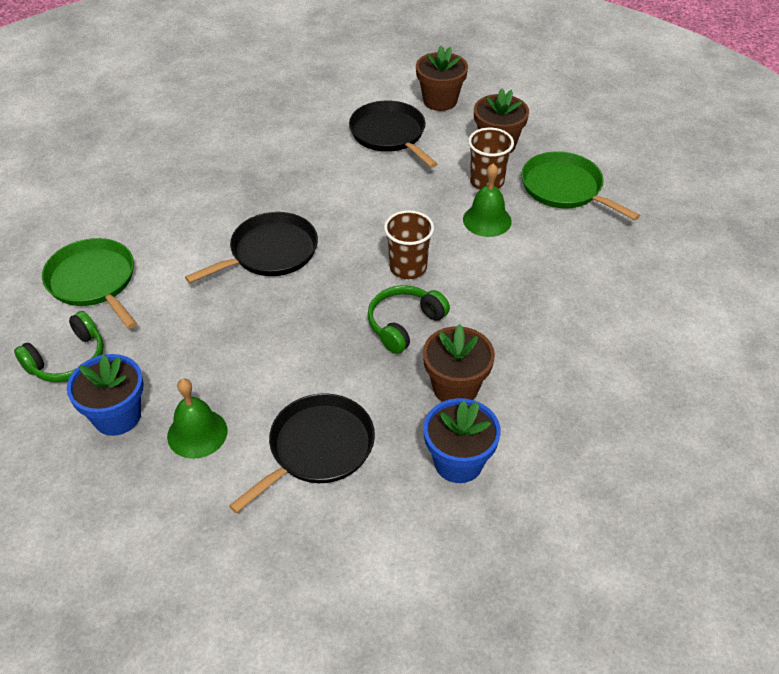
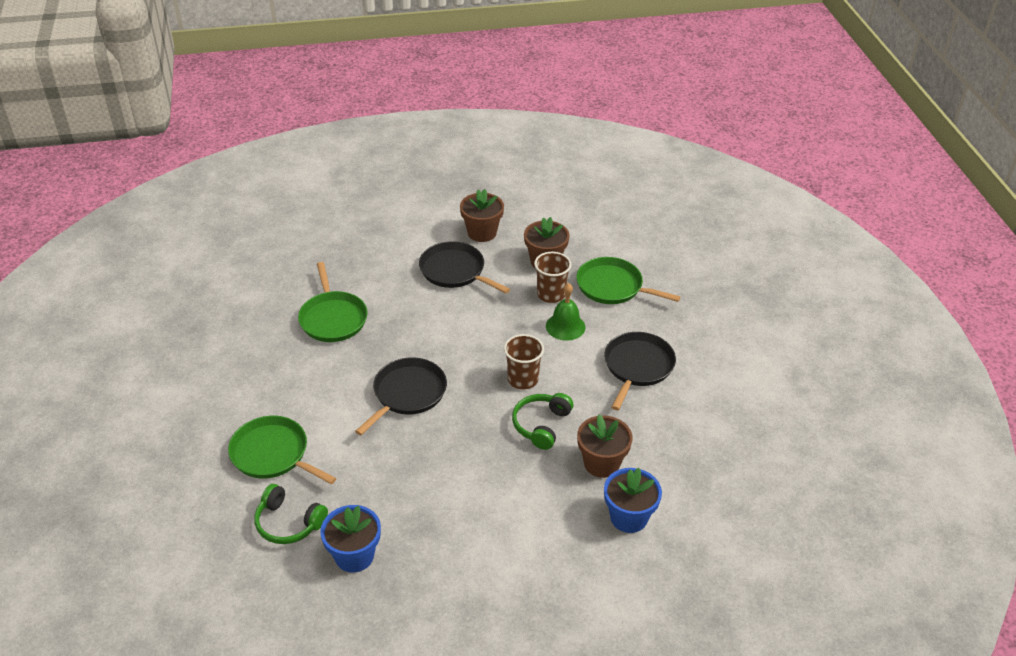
camera: 20 degrees left, 5 degrees down
green headphones [14,311,104,383] -> green headphones turned 90 degrees clockwise [254,484,328,544]
green bell [167,378,228,459] -> none
black pan [229,393,375,513] -> black pan moved to [604,332,676,410]
none -> green pan [298,262,368,342]

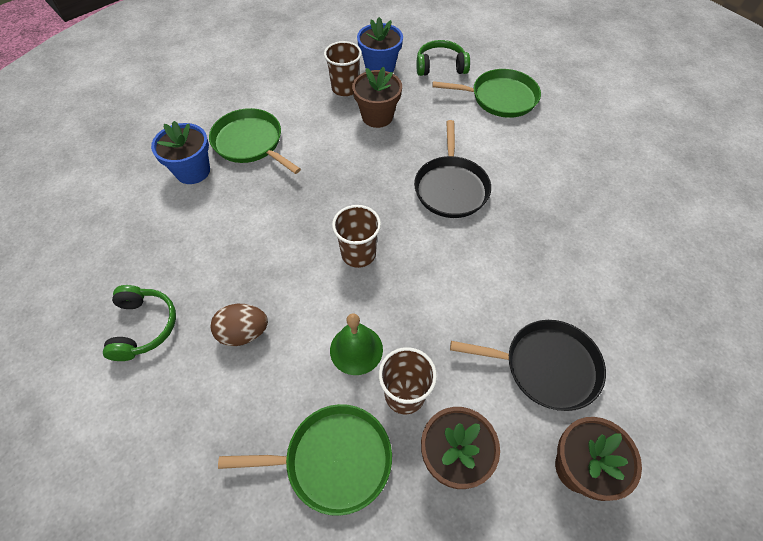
camera: 150 degrees right, 15 degrees up
green pan [298,262,368,342] -> green pan moved to [209,108,301,174]
green headphones [512,393,573,450] -> green headphones moved to [103,285,176,361]
brown flower pot [577,414,633,478] -> brown flower pot moved to [352,67,402,128]
black pan [604,332,676,410] -> brown egg [210,304,268,346]
none -> brown cup [324,41,362,96]

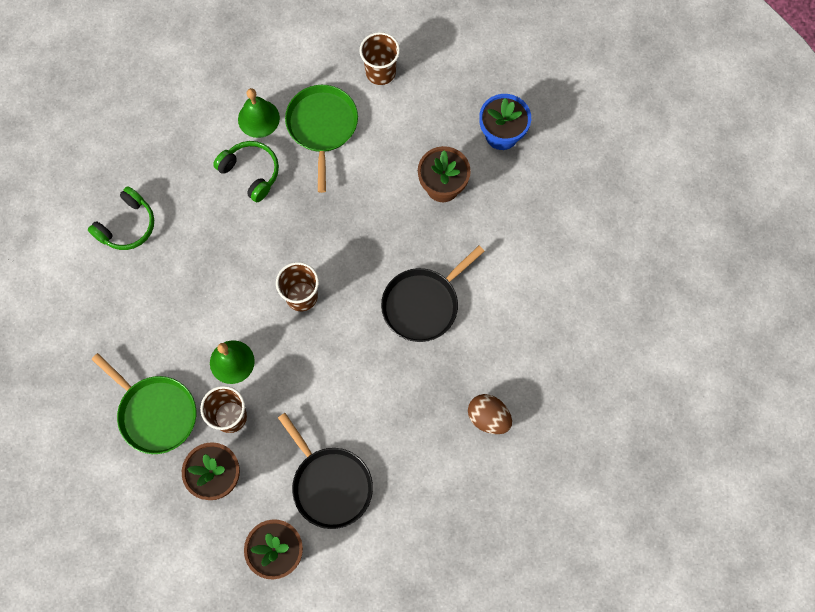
camera: 45 degrees right, 15 degrees up
blue flower pot [151,121,210,184] -> green bell [238,88,280,138]
brown egg [210,304,268,346] -> brown egg moved to [468,394,512,434]
brown cup [324,41,362,96] -> brown cup moved to [360,32,400,85]
green headphones [416,40,470,76] -> green headphones moved to [213,141,279,202]
green pan [432,69,541,118] -> none

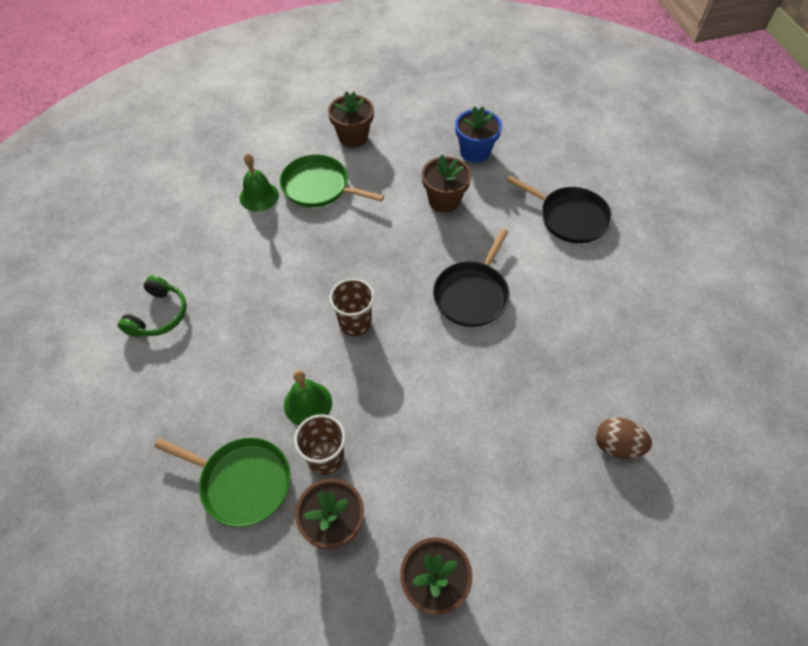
camera: 20 degrees left, 15 degrees down
green headphones [213,141,279,202] -> none
black pan [278,413,373,529] -> black pan moved to [506,176,612,244]
green pan [285,85,358,193] -> green pan turned 45 degrees counterclockwise [280,154,384,208]
brown cup [360,32,400,85] -> brown flower pot [328,91,374,148]
brown egg [468,394,512,434] -> brown egg moved to [596,418,652,459]

